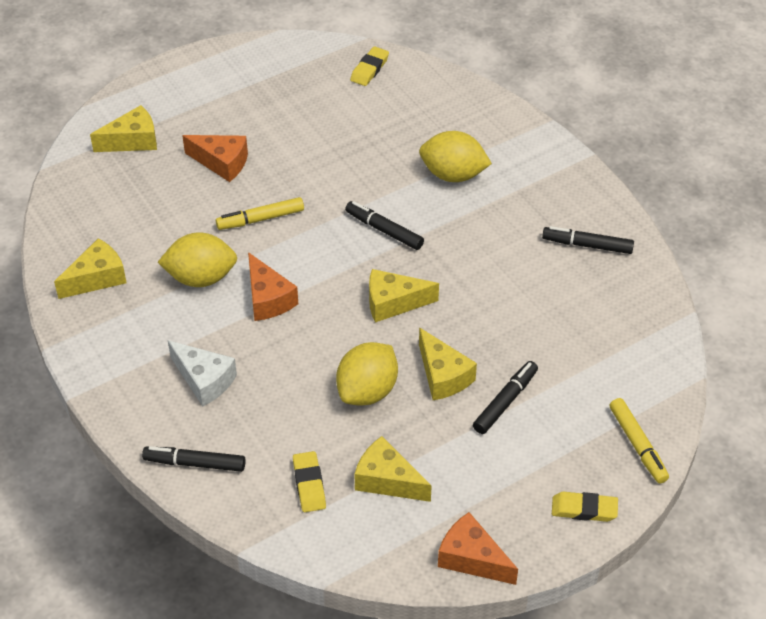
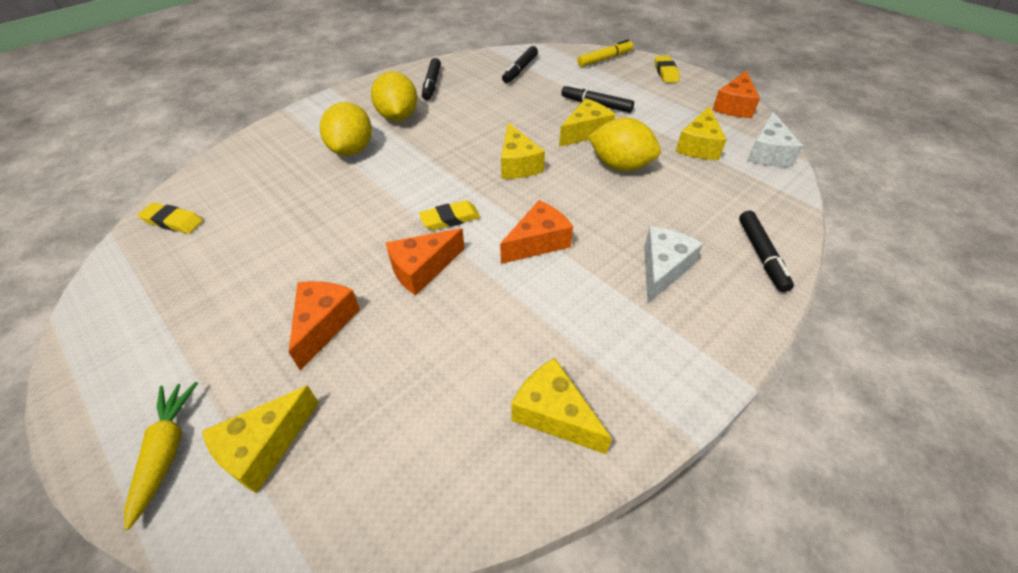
camera: 100 degrees left, 0 degrees up
yellow cheese [90,105,157,152] -> yellow cheese turned 105 degrees counterclockwise [202,385,319,493]
yellow lemon [158,232,237,287] -> yellow lemon moved to [371,71,417,121]
yellow marker [216,197,304,230] -> orange cheese [386,228,465,296]
yellow eraser [293,451,326,512] -> yellow eraser moved to [419,200,480,230]
black marker [345,201,424,250] -> black marker moved to [502,46,538,83]
none -> yellow carrot [124,382,198,530]
none -> white cheese [747,112,803,167]

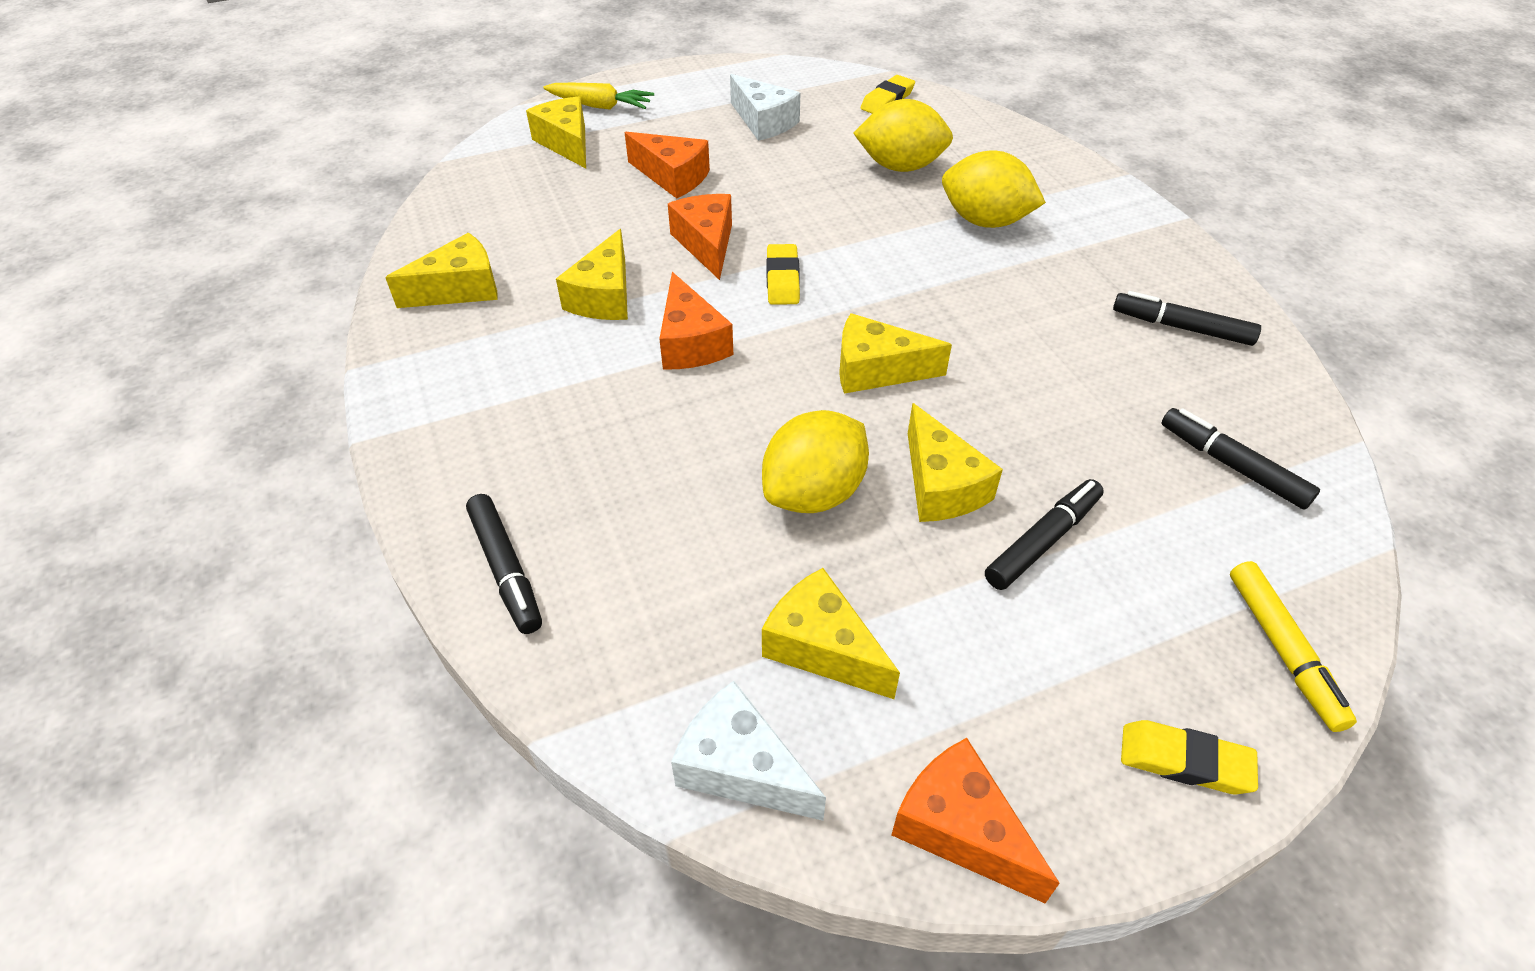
camera: 110 degrees right, 0 degrees up
yellow lemon [371,71,417,121] -> yellow lemon moved to [853,99,953,172]
white cheese [644,226,703,303] -> white cheese moved to [730,74,800,141]
black marker [739,211,794,292] -> black marker turned 135 degrees counterclockwise [466,494,542,634]
none -> yellow cheese [556,229,628,320]

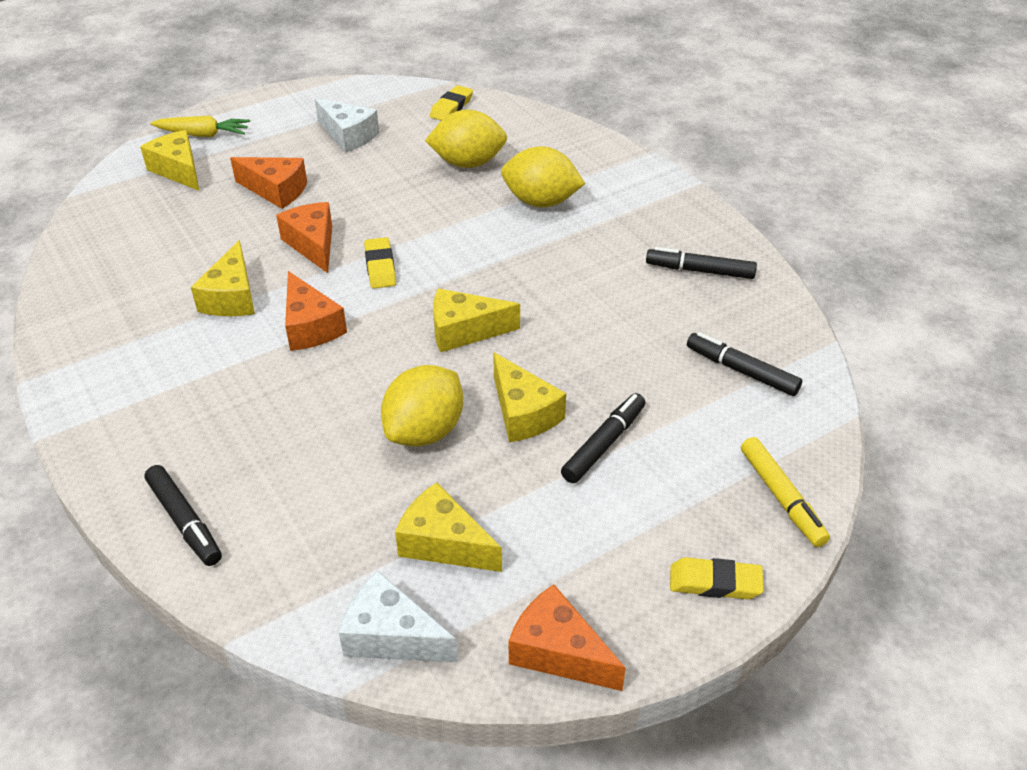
camera: 10 degrees left, 5 degrees down
yellow cheese [385,233,498,308] -> none

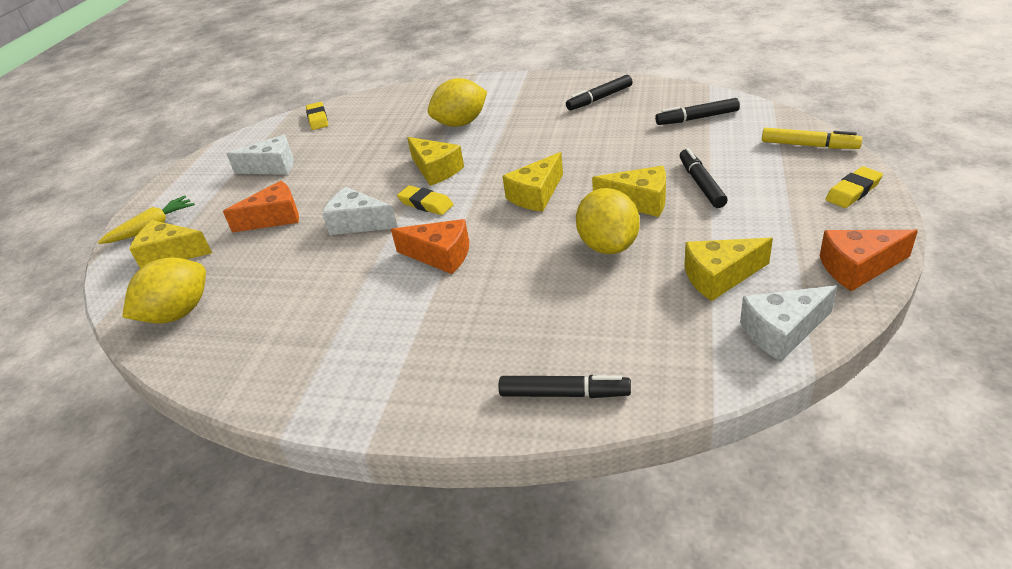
camera: 40 degrees left, 5 degrees down
yellow cheese [191,240,255,316] -> yellow cheese moved to [407,137,464,186]
orange cheese [276,202,332,273] -> white cheese [322,187,398,235]
yellow lemon [425,110,507,168] -> yellow lemon moved to [122,257,206,323]

